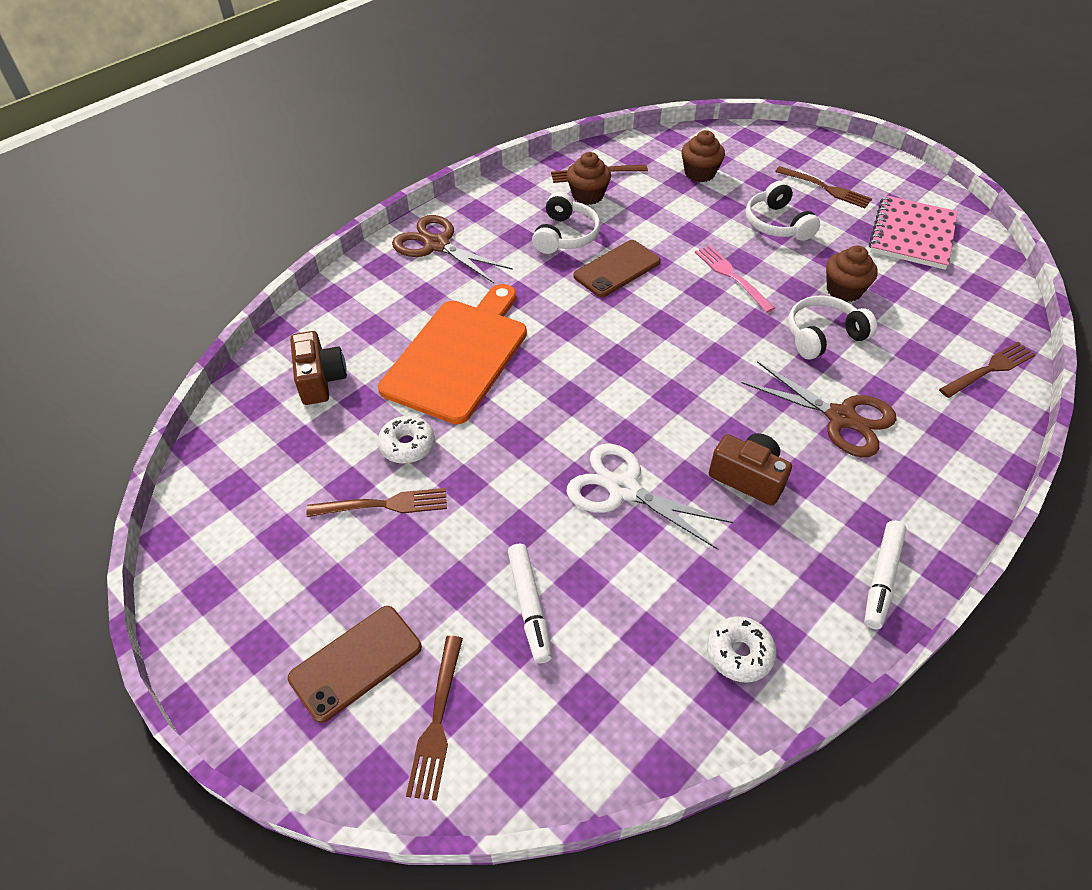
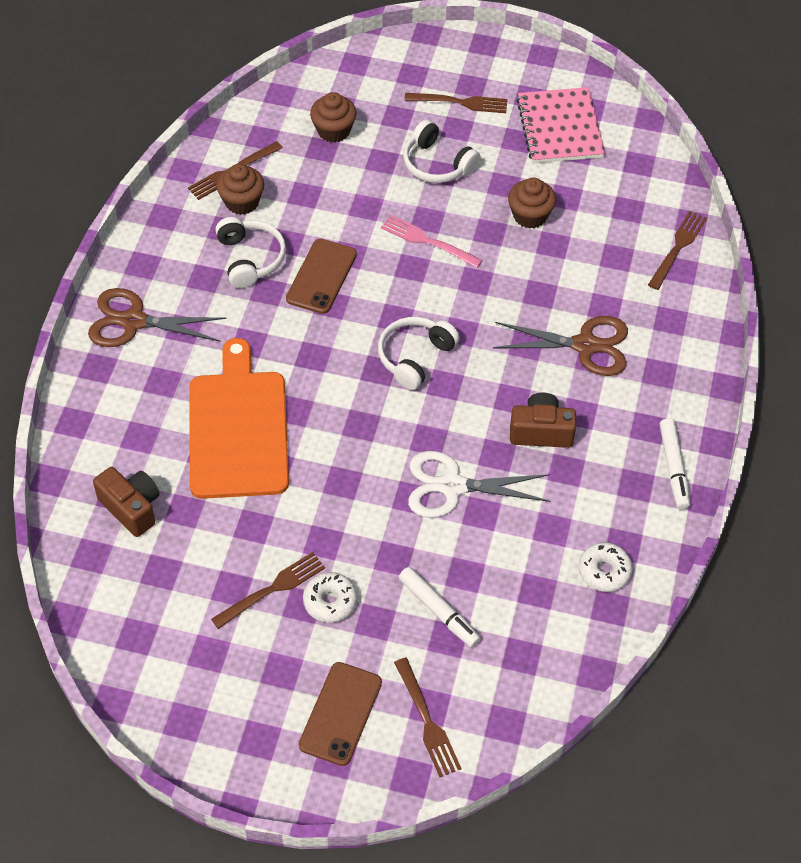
camera: 30 degrees left, 5 degrees up
white donut [377,416,435,464] -> white donut moved to [303,572,357,623]
white headphones [788,295,877,360] -> white headphones moved to [378,317,460,390]

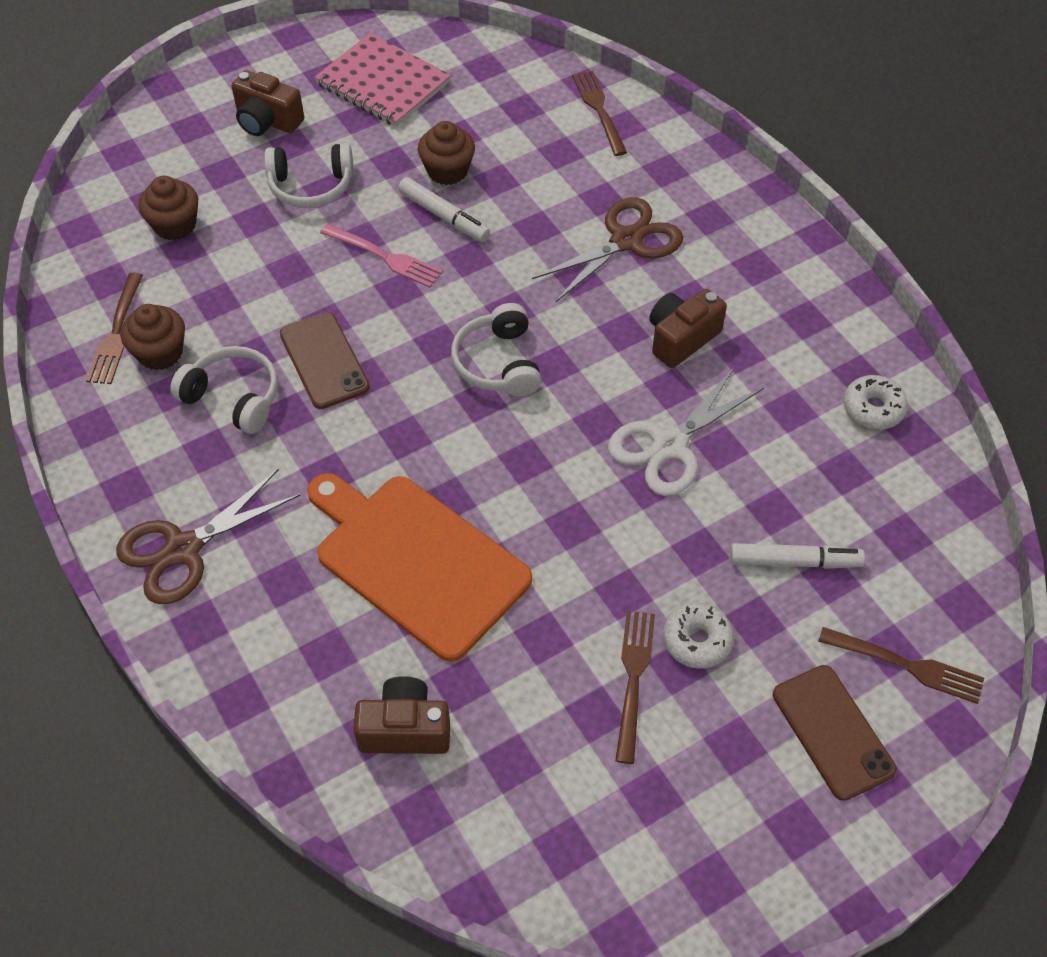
camera: 45 degrees left, 0 degrees up
pink fork [381,215,482,268] -> pink fork turned 135 degrees counterclockwise [320,224,443,288]
brown fork [404,93,507,113] -> brown camera [232,70,304,136]
white marker [659,418,690,509] -> white marker moved to [398,177,490,242]

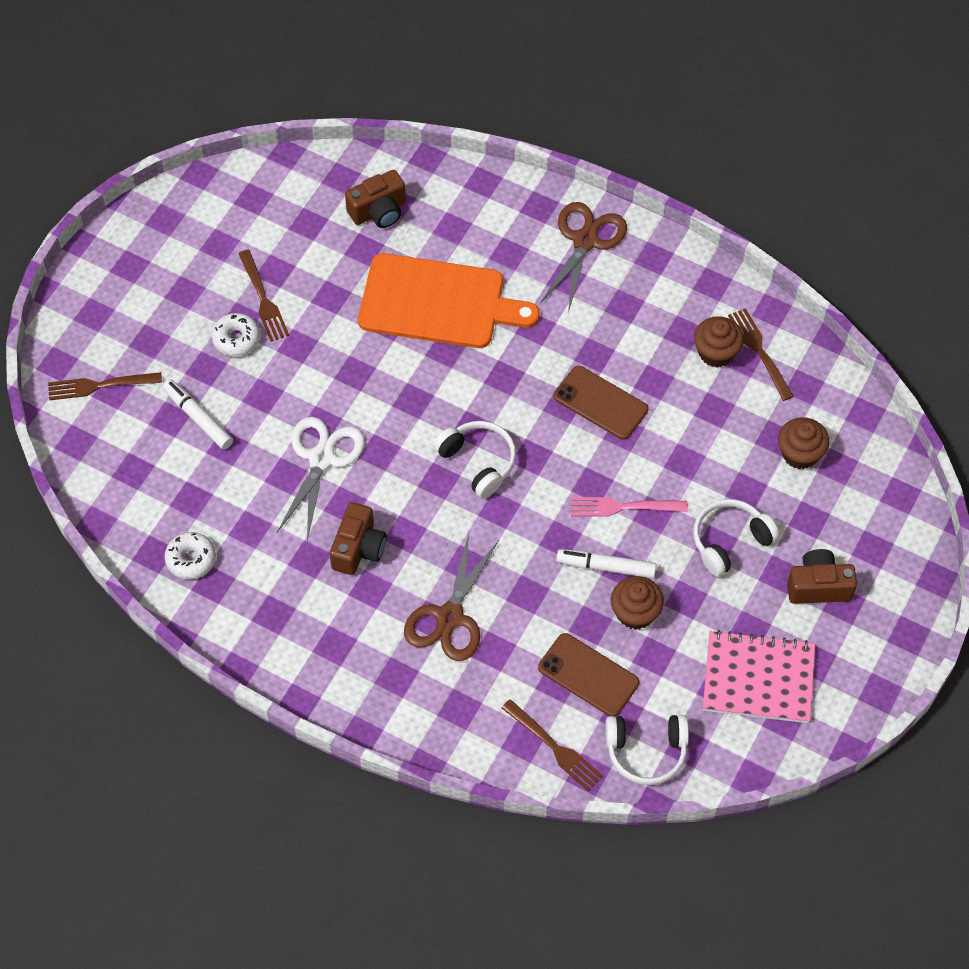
camera: 150 degrees right, 5 degrees up
white headphones [170,346,278,434] -> white headphones moved to [605,715,689,785]
white marker [730,543,865,569] -> white marker turned 75 degrees clockwise [163,379,233,449]
brown phone [773,665,897,801] -> brown phone moved to [538,633,639,717]

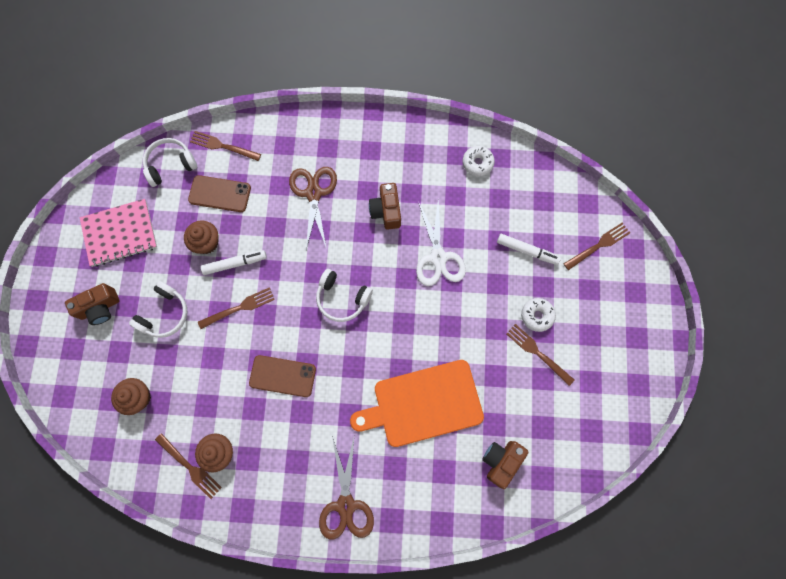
camera: 155 degrees right, 15 degrees up
pink fork [571,497,688,517] -> brown fork [198,287,275,329]

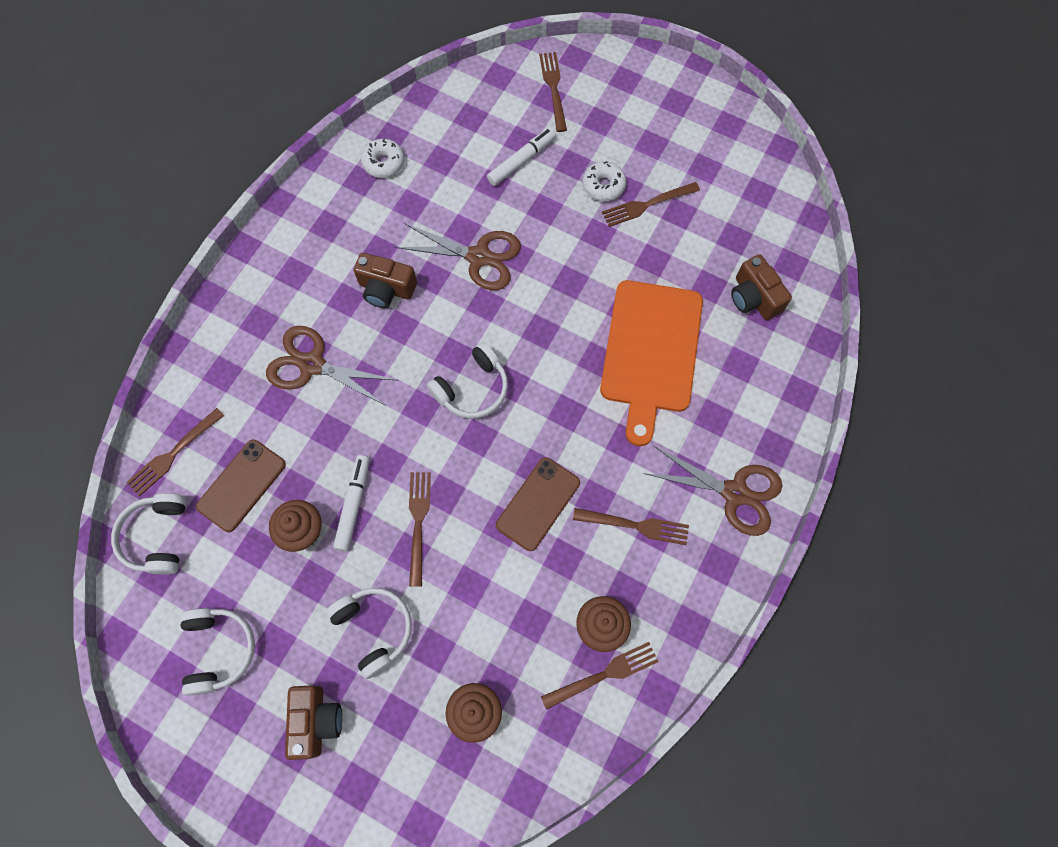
camera: 65 degrees left, 5 degrees down
pink notebook [80,199,157,267] -> white headphones [180,608,255,696]
white scissors [416,200,466,286] -> brown scissors [395,223,521,290]
none -> brown fork [573,508,689,545]

